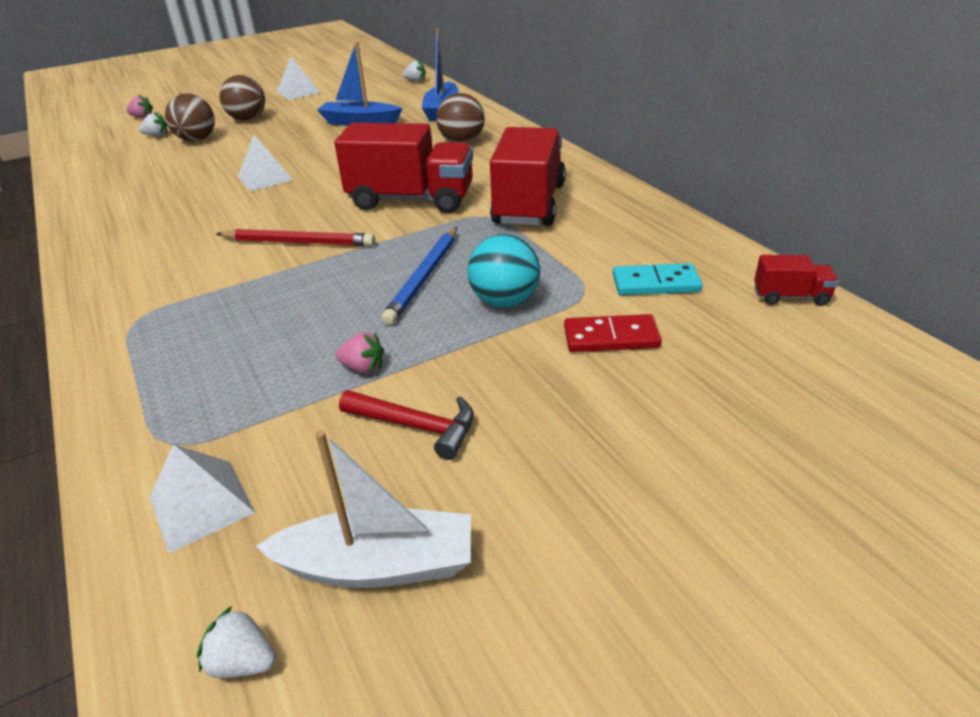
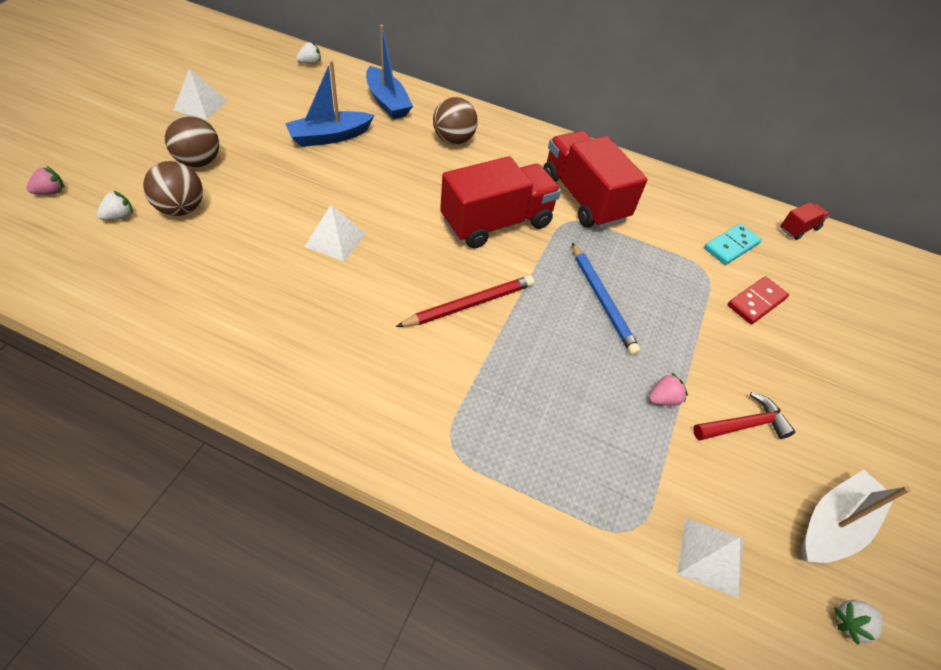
camera: 45 degrees left, 15 degrees up
turquoise ball [468,234,540,307] -> none

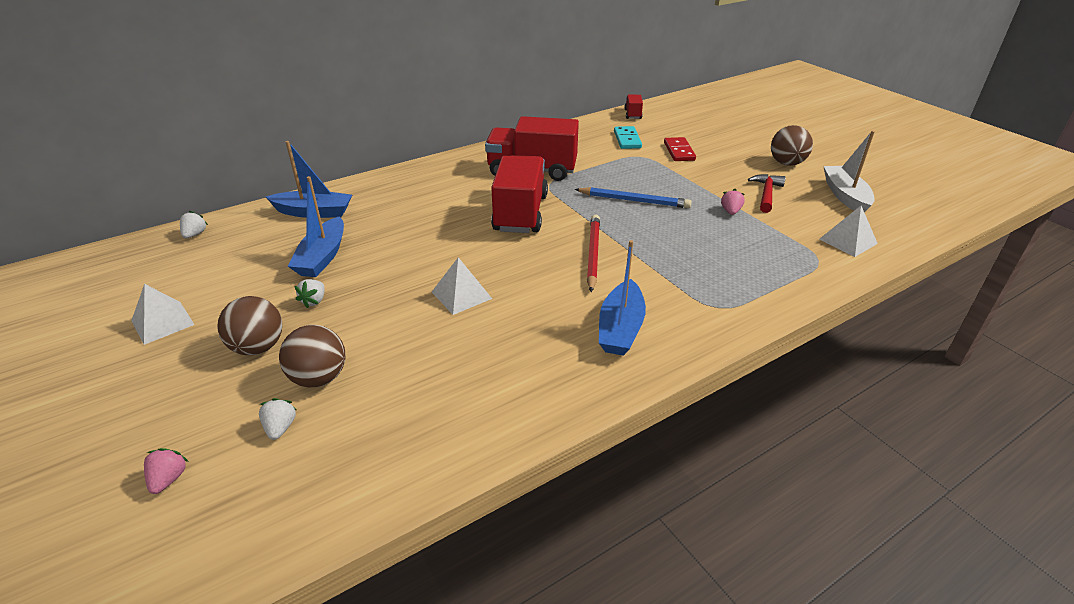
camera: 50 degrees left, 15 degrees down
brown ball [433,97,478,145] -> brown ball moved to [771,125,813,166]
white strawberry [834,600,883,645] -> white strawberry moved to [294,279,325,308]
none -> blue boat [599,240,646,356]

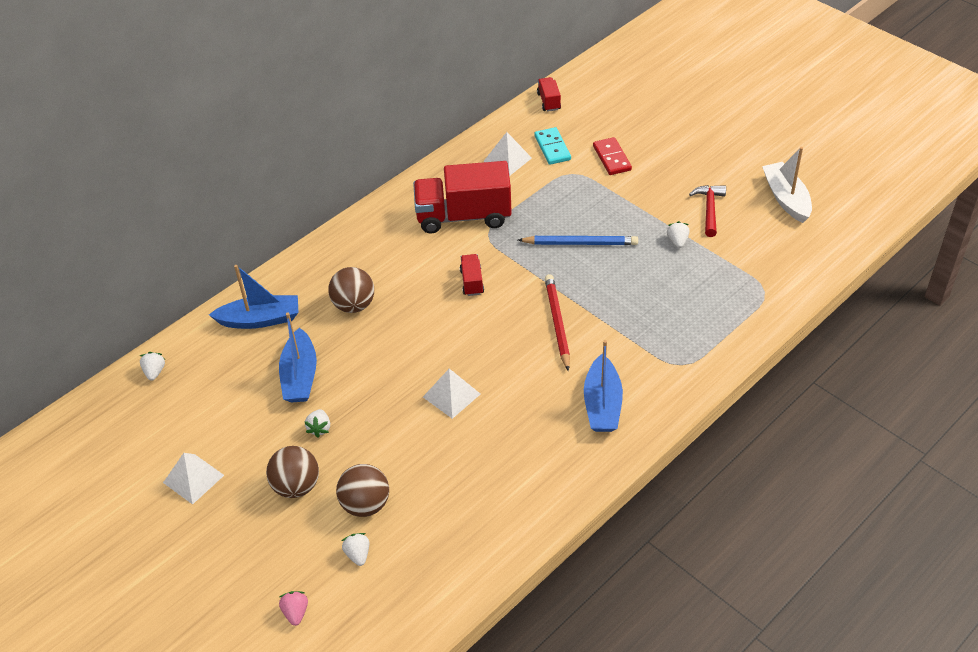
camera: 10 degrees left, 10 degrees up
red truck [491,155,548,233] -> red truck [460,254,484,296], size x0.44
pink strawberry [721,189,745,215] -> white strawberry [667,221,690,248]
brown ball [771,125,813,166] -> brown ball moved to [328,267,374,313]
white pyramid [820,206,878,257] -> white pyramid moved to [483,132,532,176]

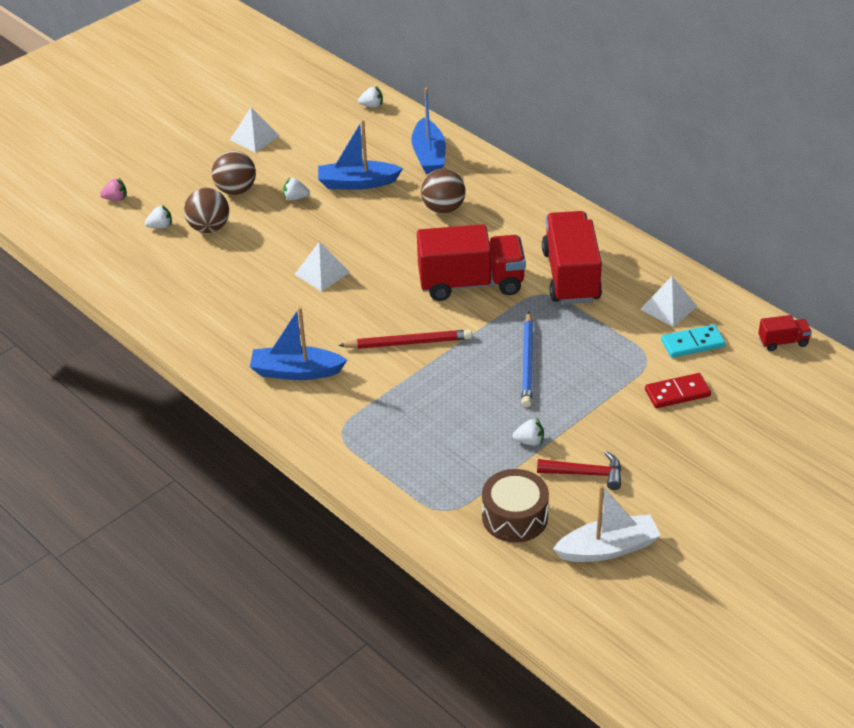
camera: 90 degrees right, 5 degrees down
red truck [460,254,484,296] -> red truck [417,224,526,301], size x2.25
none -> brown drum [482,469,549,543]

